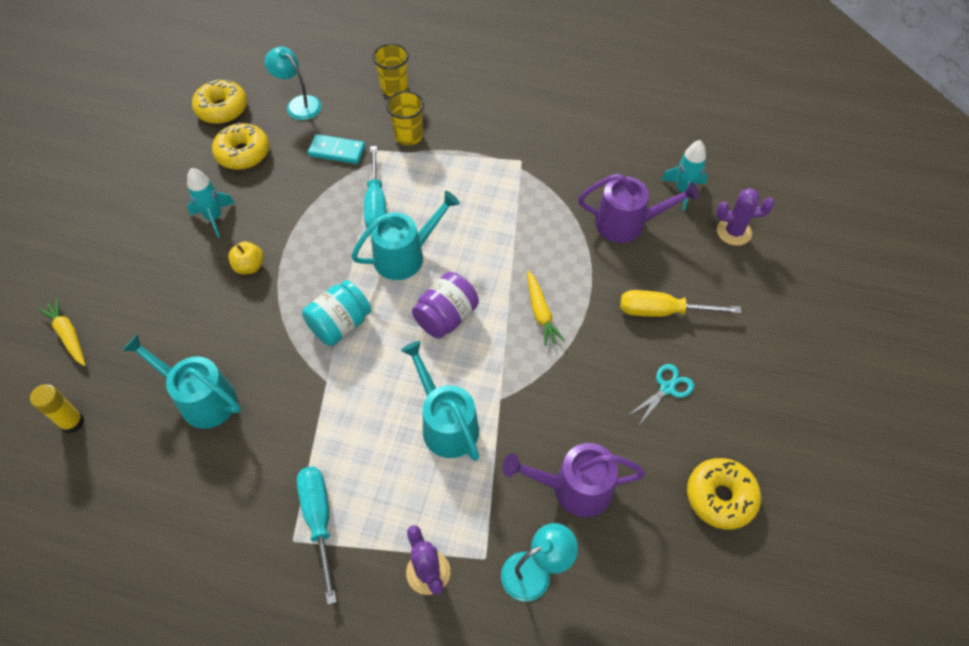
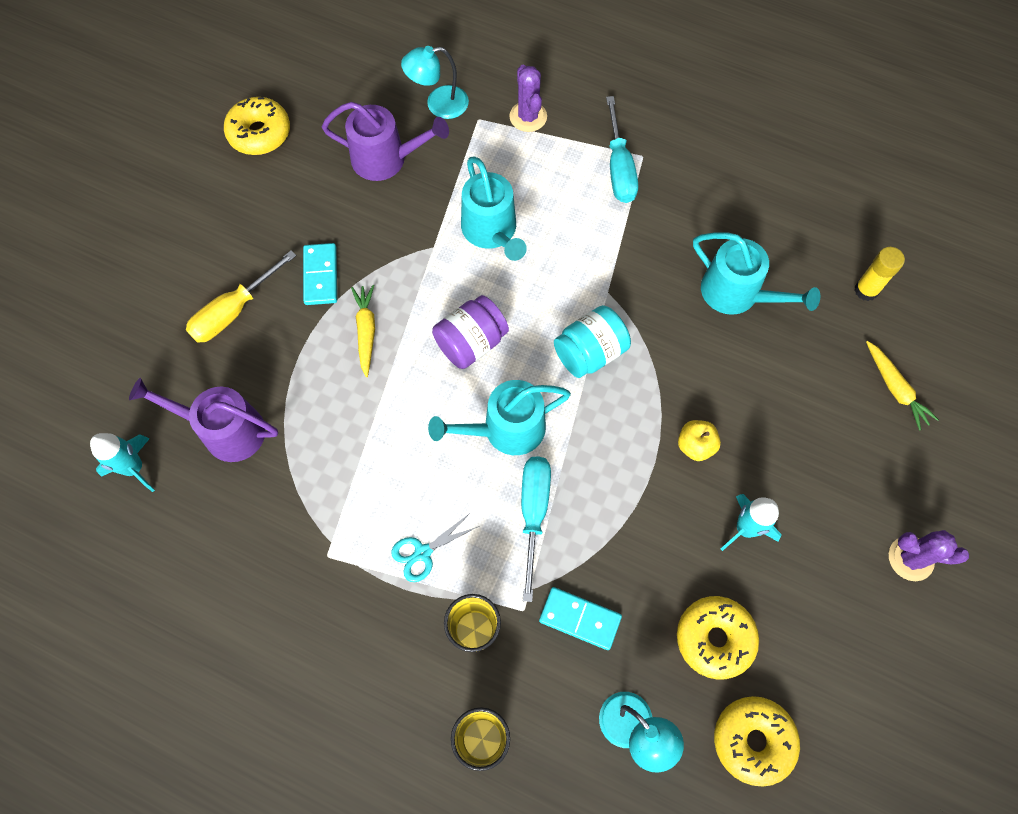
camera: 170 degrees left, 10 degrees up
yellow screwdriver [620,290,741,317] -> yellow screwdriver turned 120 degrees clockwise [186,250,297,343]
turquoise scissors [627,364,694,425] -> turquoise scissors moved to [391,513,479,582]
purple cactus [716,188,774,246] -> purple cactus moved to [889,530,969,581]
none -> turquoise domino [303,243,337,305]

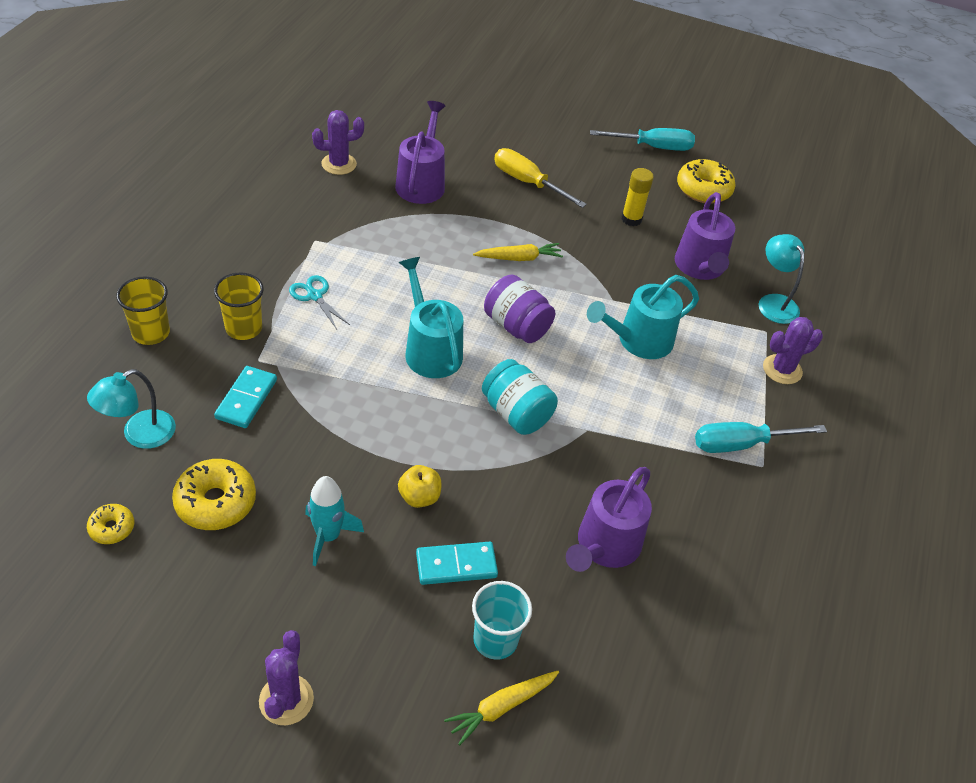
camera: 80 degrees right, 20 degrees down
turquoise rocket [90,433,155,492] -> none
turquoise domino [303,243,337,305] -> turquoise domino moved to [416,542,498,585]
turquoise screwdriver [521,456,551,602] -> turquoise screwdriver moved to [590,128,695,151]
turquoise watering can [693,232,820,315] -> purple watering can [566,467,652,572]
yellow donut [714,696,800,787] -> yellow donut [87,504,134,544], size x0.55
yellow glue stick [854,247,905,301] -> yellow glue stick moved to [621,168,654,226]
none -> purple cactus [312,110,364,175]
none -> turquoise cup [472,581,532,660]

